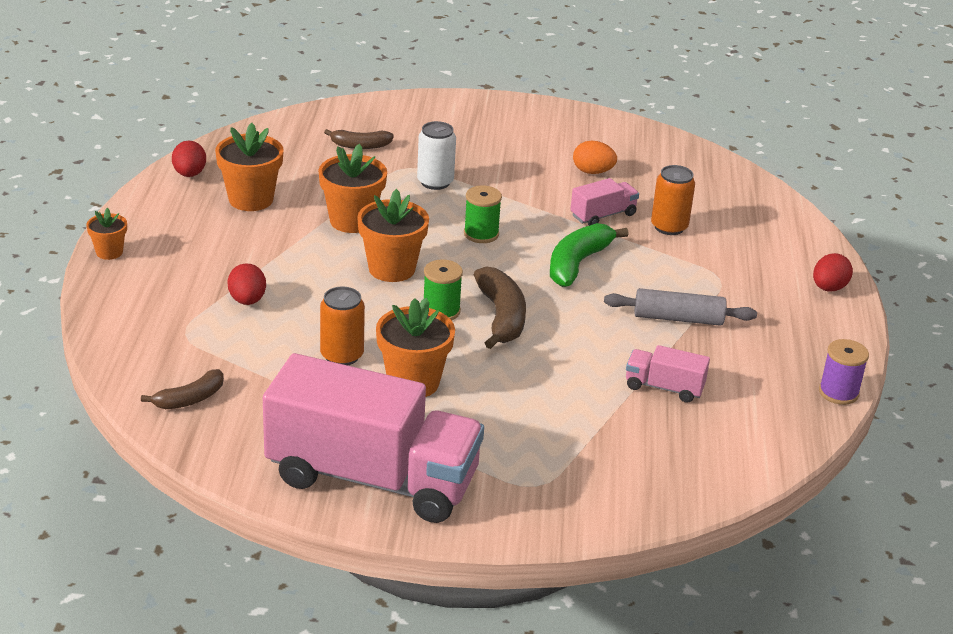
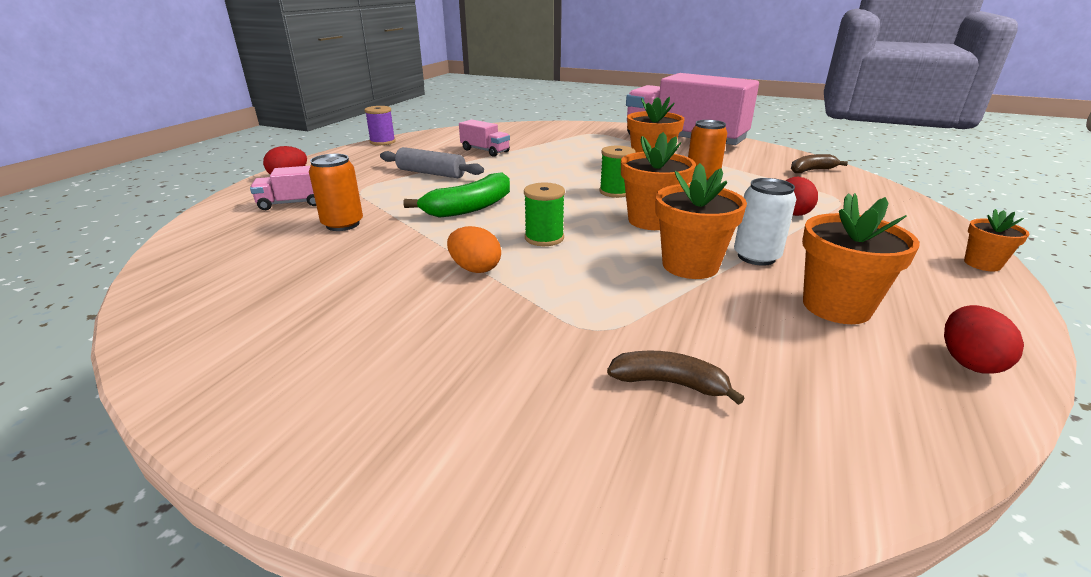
camera: 160 degrees left, 5 degrees down
white can [417,121,456,190] -> white can moved to [734,178,796,266]
brown banana [474,266,526,349] -> none
pink truck [570,178,639,226] -> pink truck moved to [250,166,316,210]
orange egg [573,141,617,174] -> orange egg moved to [447,226,501,273]

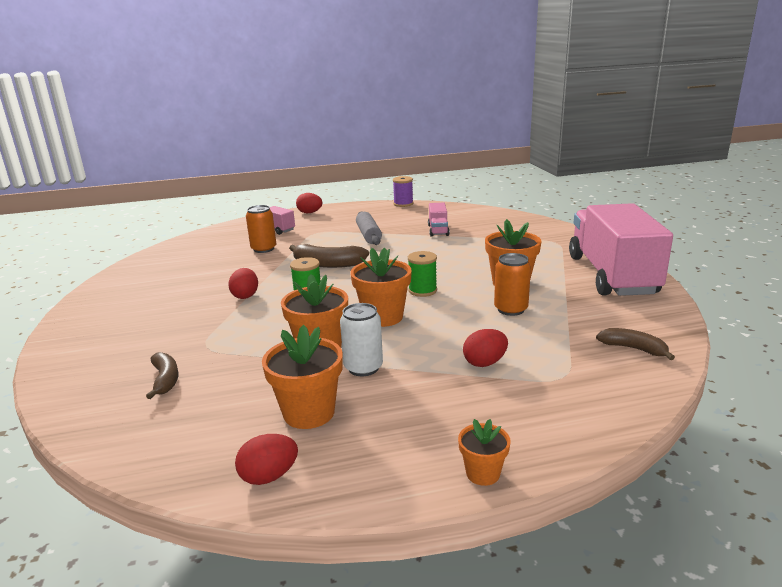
camera: 55 degrees right, 5 degrees down
green banana [404,172,510,218] -> brown banana [289,244,369,268]
orange egg [447,226,501,273] -> red egg [228,268,258,299]

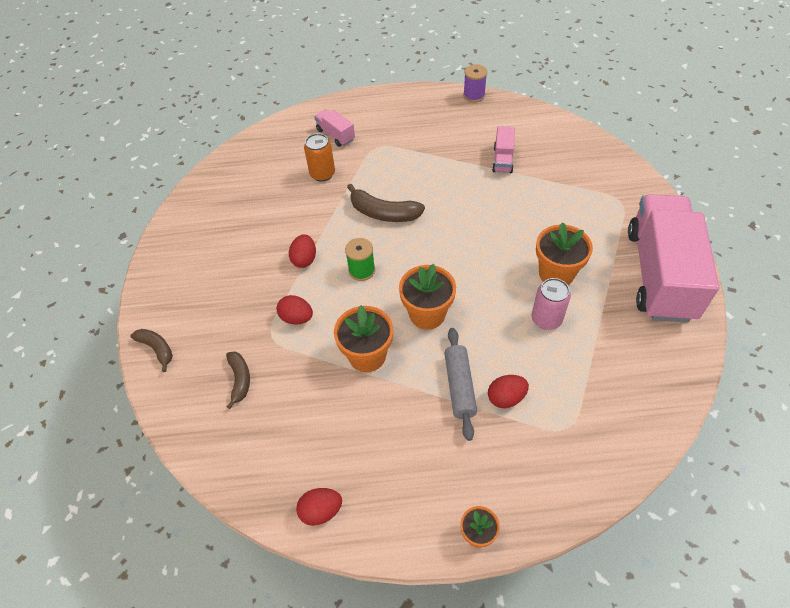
camera: 10 degrees right, 30 degrees up
orange flower pot [262,325,343,429] -> none
red egg [296,193,323,213] -> red egg moved to [277,295,313,325]
white can [340,303,383,376] -> none
grey rolling pin [356,211,382,245] -> grey rolling pin moved to [444,328,477,441]
green spool [408,251,437,297] -> none
orange can [494,253,531,316] -> pink can [532,278,571,330]
brown banana [596,328,675,360] -> brown banana moved to [130,329,173,372]

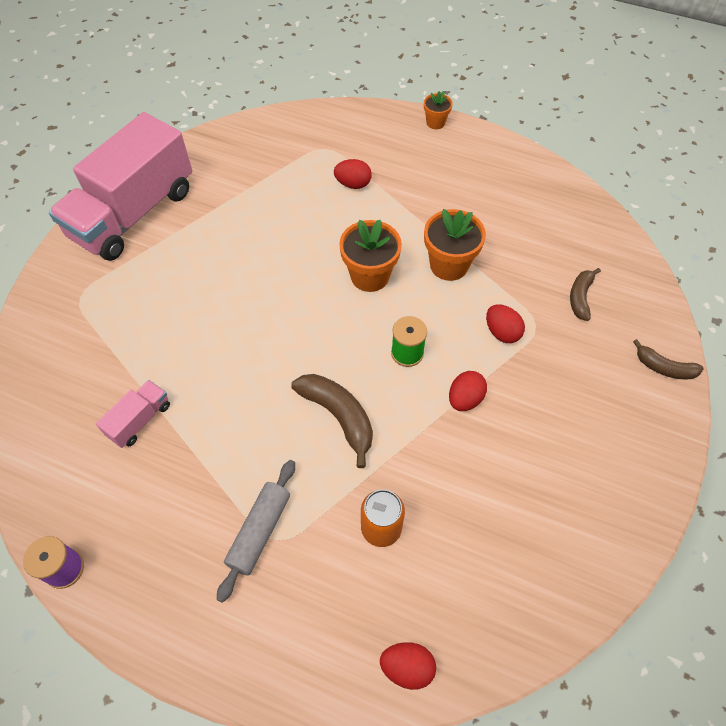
camera: 155 degrees left, 5 degrees up
brown banana [130,329,173,372] -> brown banana turned 45 degrees counterclockwise [633,339,704,380]
red egg [296,488,342,526] -> red egg moved to [380,642,436,690]
pink truck [314,109,355,147] -> none
grey rolling pin [444,328,477,441] -> grey rolling pin moved to [217,460,295,603]
pink can [532,278,571,330] -> none
orange flower pot [536,222,593,285] -> none

